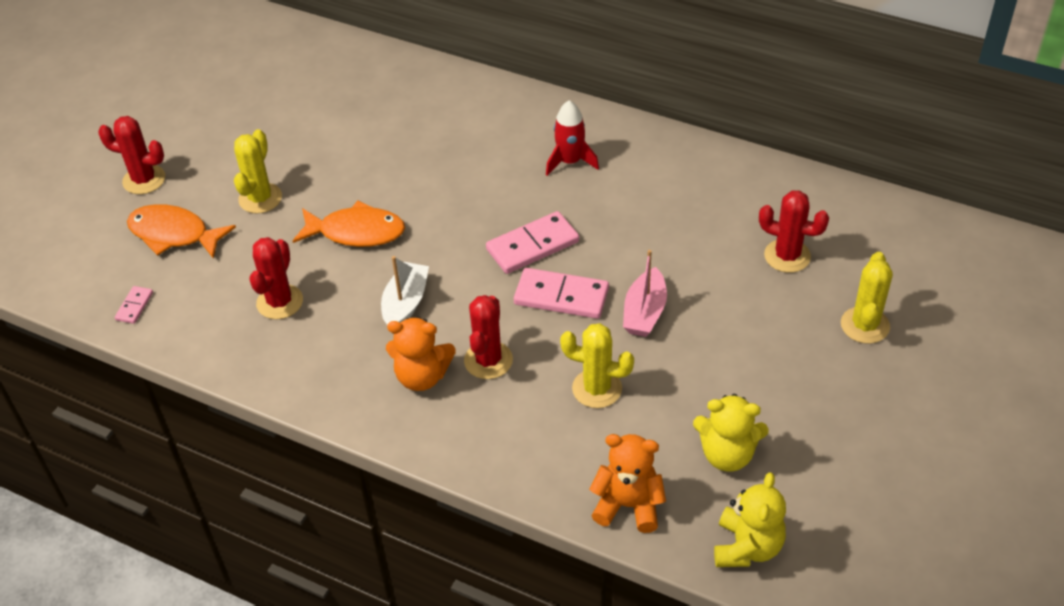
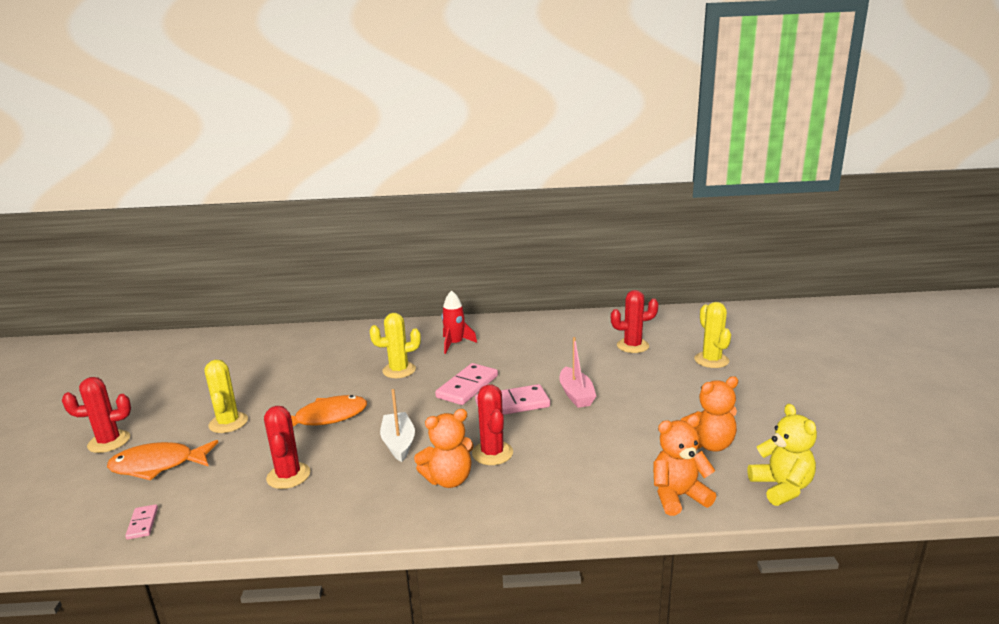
camera: 30 degrees left, 25 degrees down
yellow cactus [560,323,634,408] -> yellow cactus moved to [369,313,421,378]
yellow teddy bear [693,394,769,471] -> orange teddy bear [681,376,738,452]

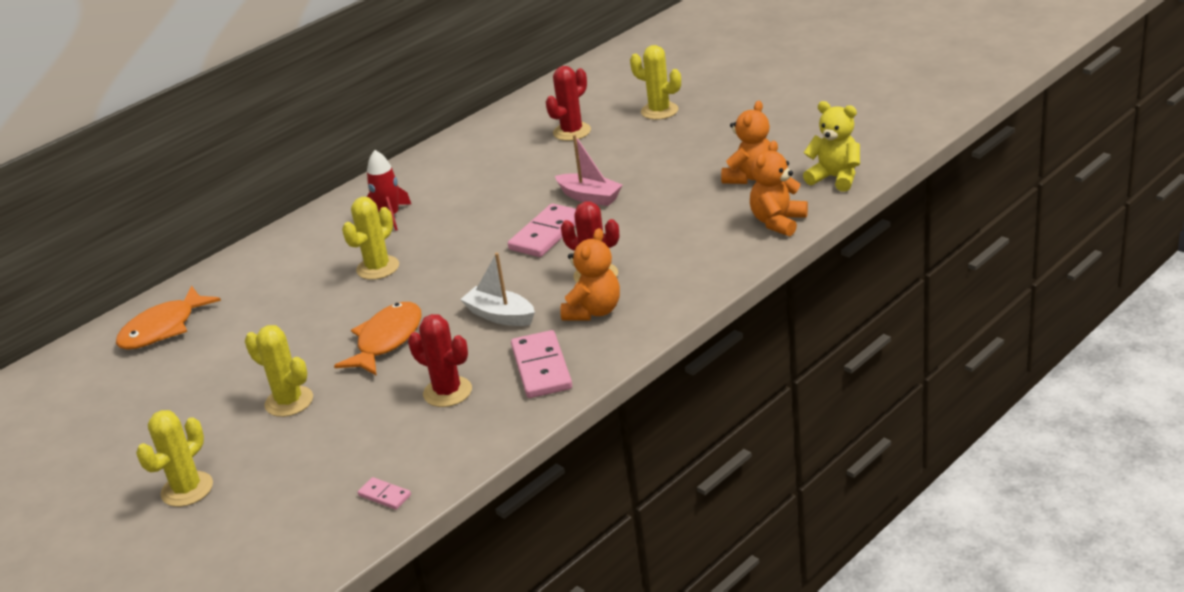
camera: 40 degrees left, 10 degrees up
red cactus [62,377,131,453] -> yellow cactus [136,410,213,507]
orange fish [107,440,218,481] -> orange fish moved to [116,286,221,350]
pink domino [435,363,498,405] -> pink domino moved to [511,330,572,398]

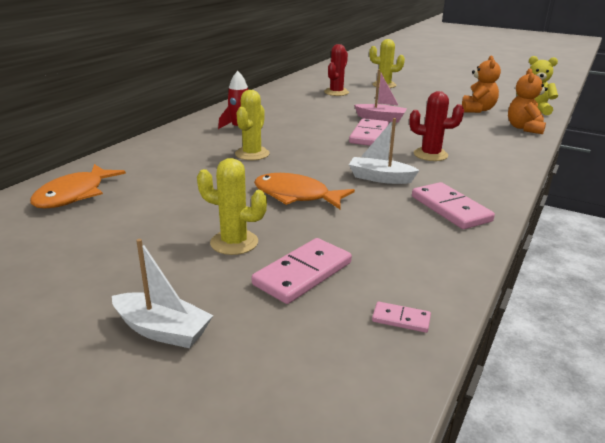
camera: 20 degrees left, 5 degrees down
yellow cactus [136,410,213,507] -> white boat [112,239,213,348]
orange fish [334,302,422,376] -> orange fish turned 75 degrees counterclockwise [254,173,355,209]
red cactus [408,314,472,407] -> none
orange teddy bear [560,228,620,320] -> none
none -> pink domino [252,238,352,304]

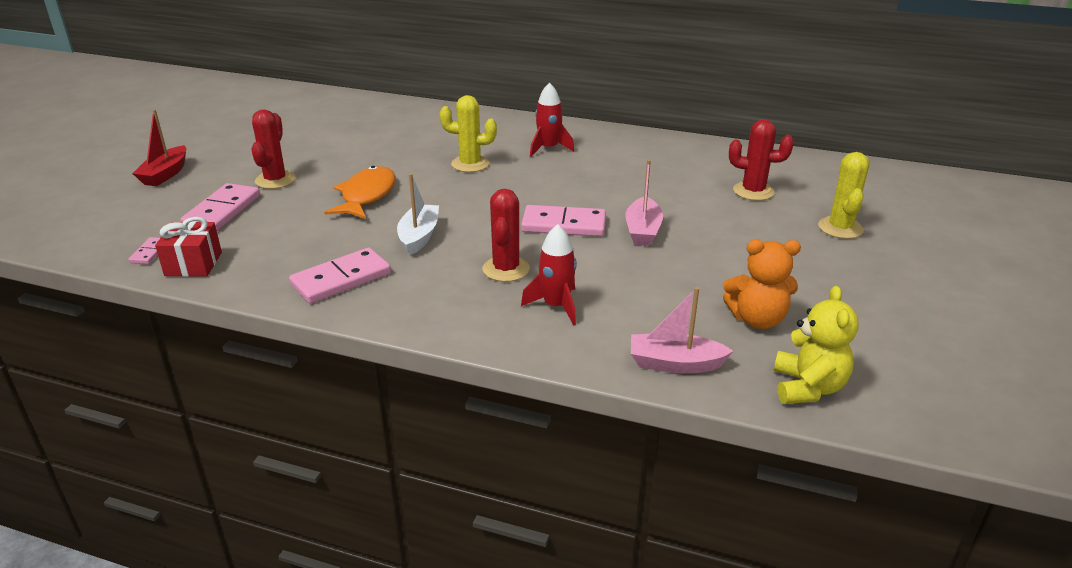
camera: 80 degrees right, 5 degrees up
orange fish [30,164,126,208] -> none
white boat [112,239,213,348] -> red boat [132,109,186,186]
yellow cactus [197,158,267,255] -> red cactus [251,109,296,189]
pink domino [252,238,352,304] -> pink domino turned 75 degrees clockwise [181,183,260,231]
orange teddy bear [508,68,548,134] -> pink boat [631,287,733,374]
none -> red gift [155,217,222,277]
none -> red rocket [521,224,577,325]

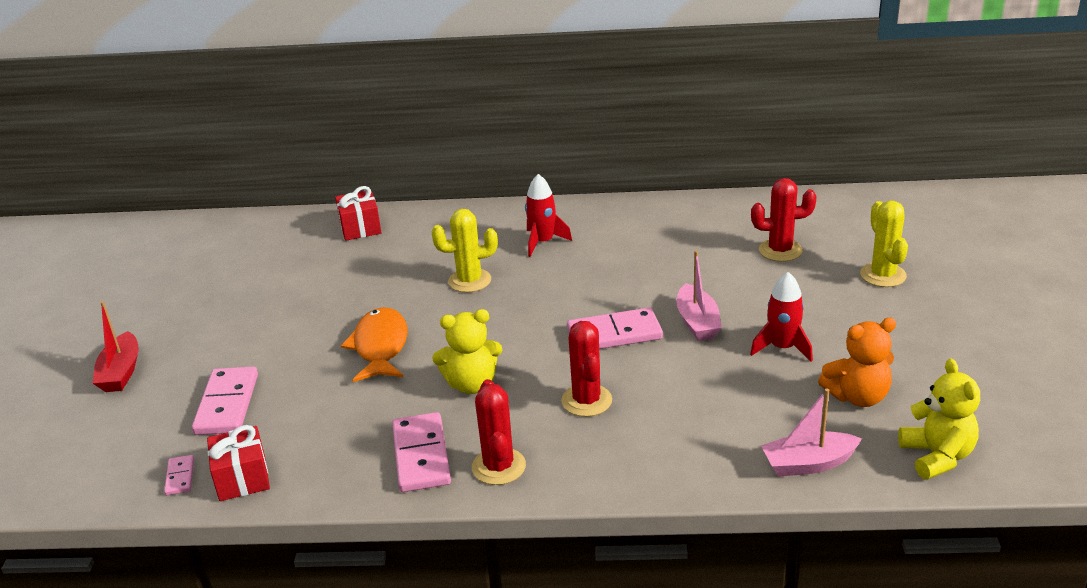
camera: 15 degrees left, 0 degrees up
red cactus [251,109,296,189] -> red cactus moved to [472,379,526,485]
pink domino [289,248,391,304] -> pink domino turned 45 degrees counterclockwise [392,412,451,492]
white boat [397,173,439,255] -> yellow teddy bear [432,309,502,394]
red rocket [521,224,577,325] -> red rocket moved to [750,272,813,362]
none -> red gift [335,186,381,241]

